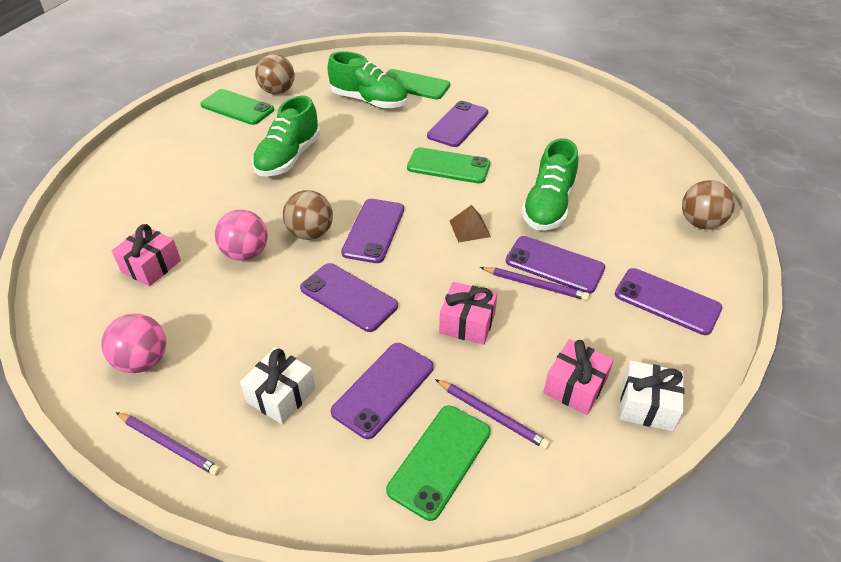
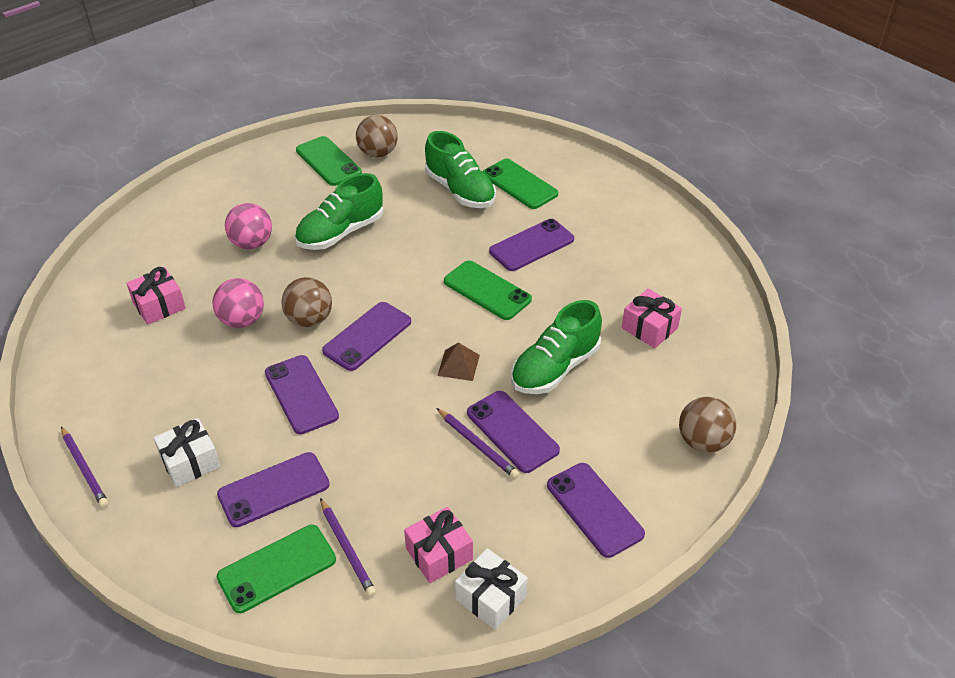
camera: 25 degrees right, 0 degrees up
pink ball [101,313,166,373] -> pink ball moved to [225,203,272,249]
pink gift [439,282,498,345] -> pink gift moved to [622,289,682,348]

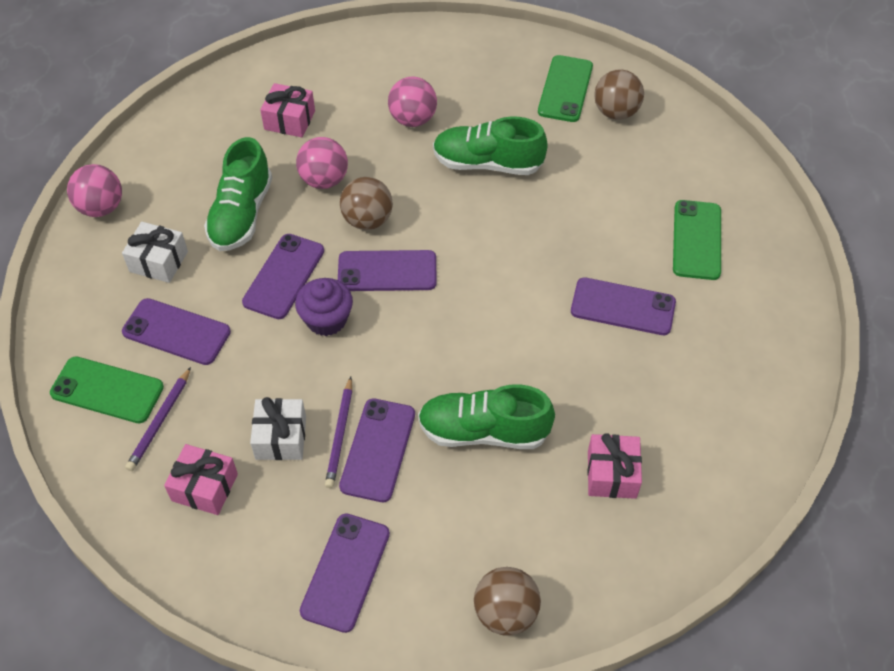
camera: 50 degrees right, 10 degrees up
purple pencil [61,427,109,508] -> pink ball [67,164,122,217]
green shoe [425,131,496,208] -> green shoe moved to [204,137,272,251]
brown pyramid [437,343,480,381] -> none
green phone [444,260,532,320] -> none
white gift [455,548,528,630] -> white gift moved to [250,397,306,460]
none -> purple cupcake [295,278,353,336]

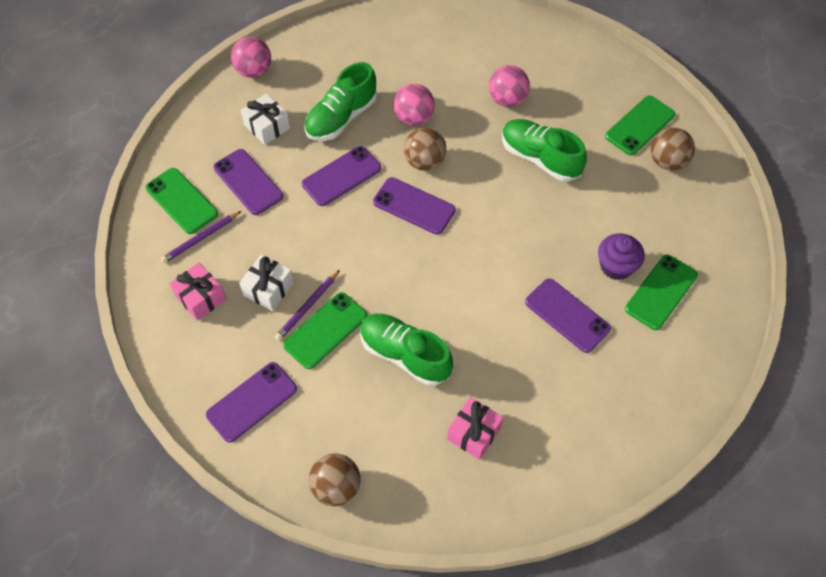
camera: 30 degrees right, 5 degrees up
pink gift [260,83,315,137] -> none
purple cupcake [295,278,353,336] -> purple cupcake moved to [598,233,645,280]
purple phone [339,399,415,502] -> green phone [283,292,367,369]

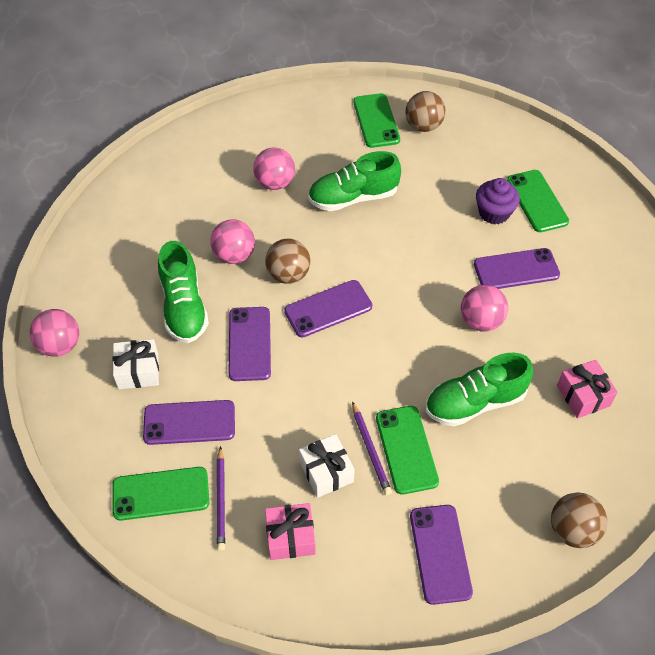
camera: 55 degrees left, 5 degrees down
none -> pink ball [461,285,508,332]

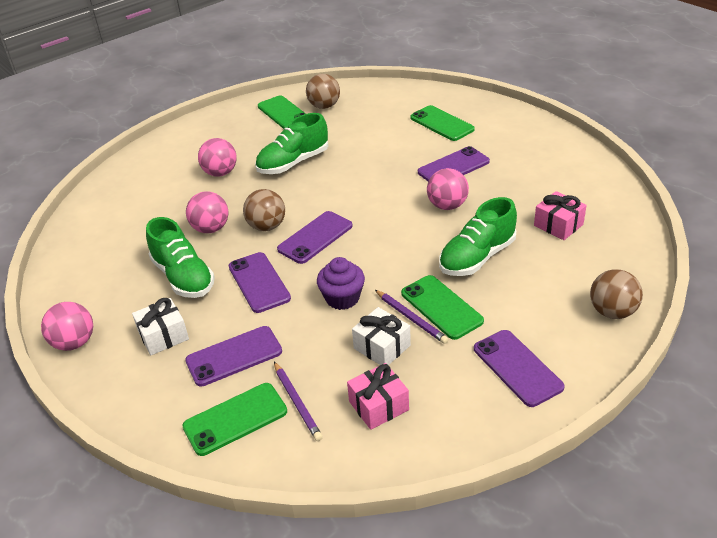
camera: 20 degrees left, 15 degrees down
purple cupcake [476,178,520,224] -> purple cupcake moved to [317,257,365,310]

